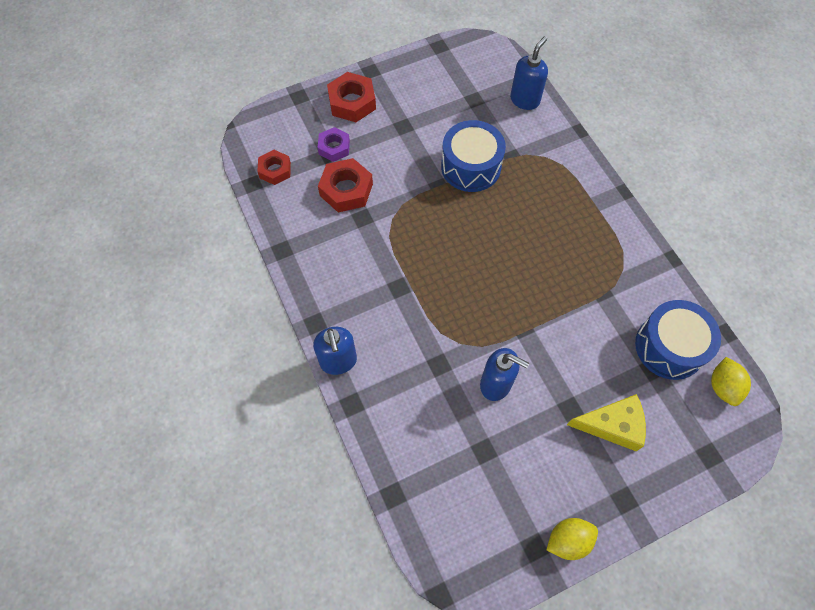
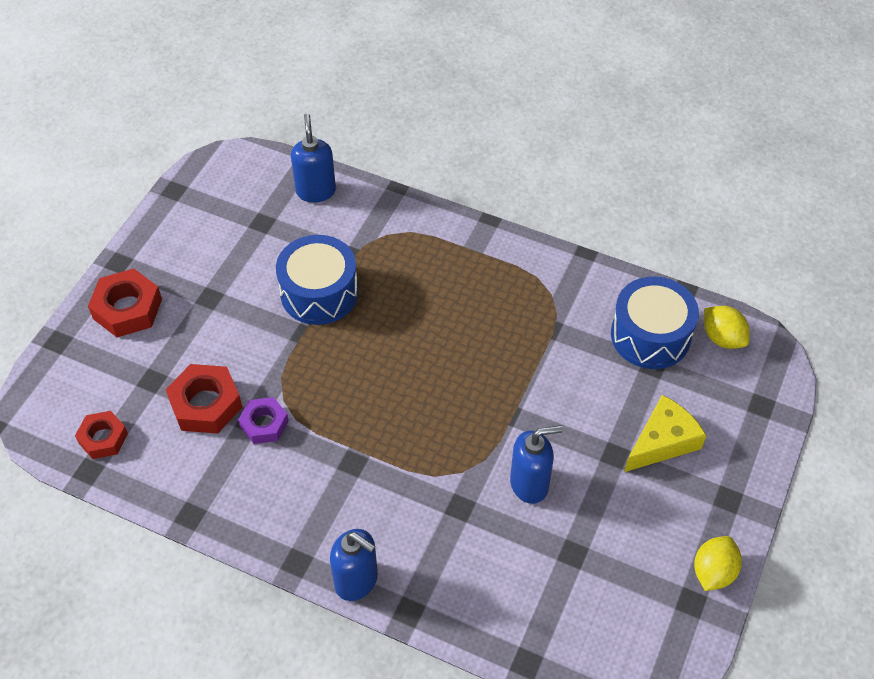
camera: 40 degrees left, 10 degrees down
purple nut [317,127,350,162] -> purple nut moved to [238,397,289,444]

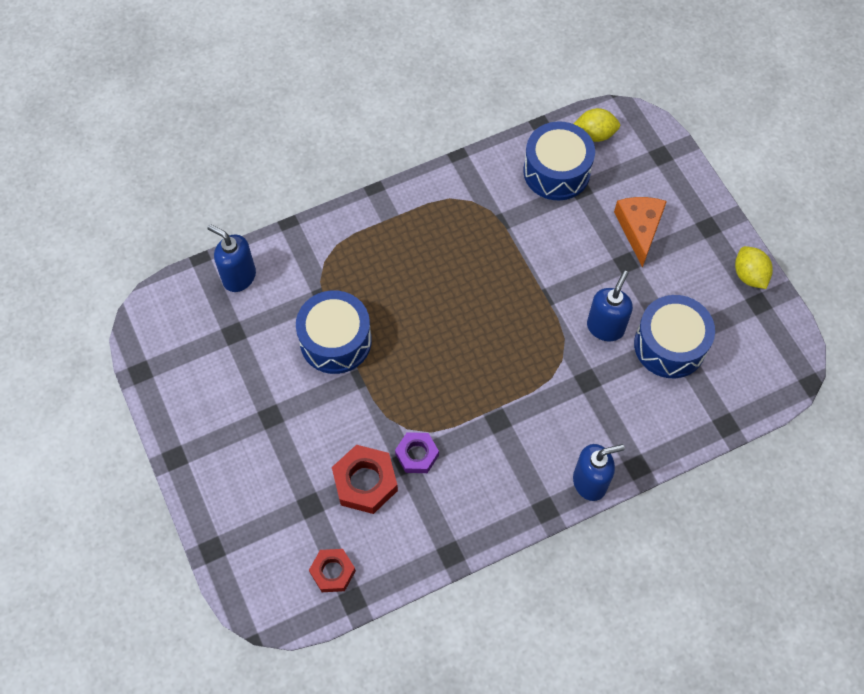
camera: 50 degrees left, 10 degrees up
red nut [88,269,162,337] -> none
yellow cheese [624,395,707,472] -> orange cheese [614,197,667,268]
none -> blue drum [634,295,715,378]

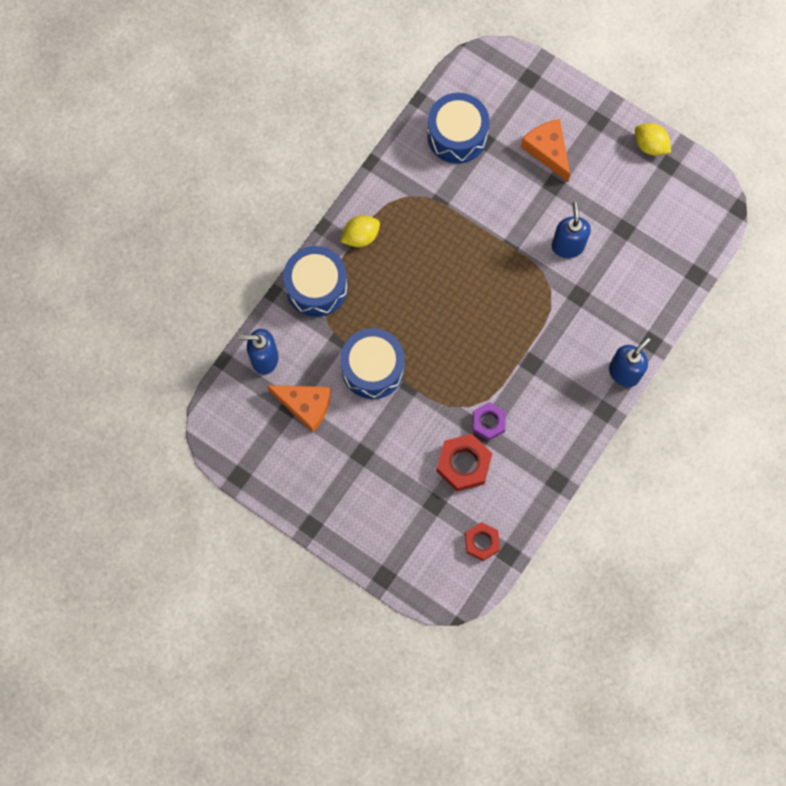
camera: 30 degrees left, 10 degrees up
yellow lemon [574,108,620,142] -> yellow lemon moved to [341,215,380,247]
blue drum [634,295,715,378] -> blue drum moved to [283,246,348,317]
none -> orange cheese [267,385,331,432]

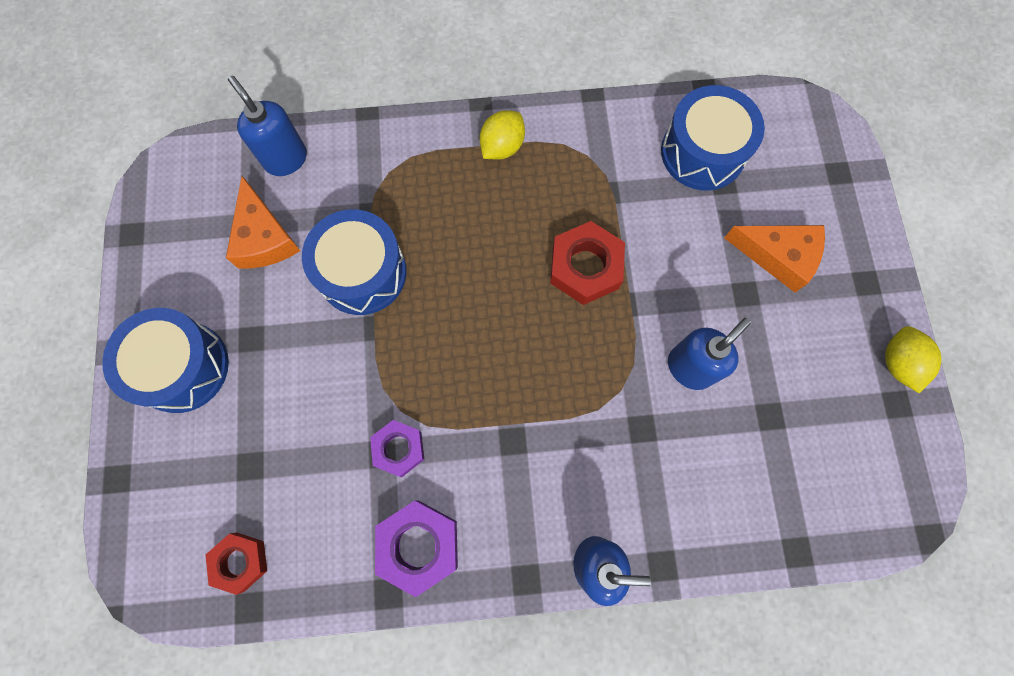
camera: 50 degrees right, 0 degrees up
blue drum [283,246,348,317] -> blue drum moved to [102,308,229,413]
yellow lemon [341,215,380,247] -> yellow lemon turned 75 degrees counterclockwise [480,110,525,160]
red nut [437,434,493,491] -> red nut moved to [550,221,625,305]
orange cheese [521,119,570,182] -> orange cheese turned 90 degrees clockwise [724,225,825,292]
none -> purple nut [375,500,458,597]

